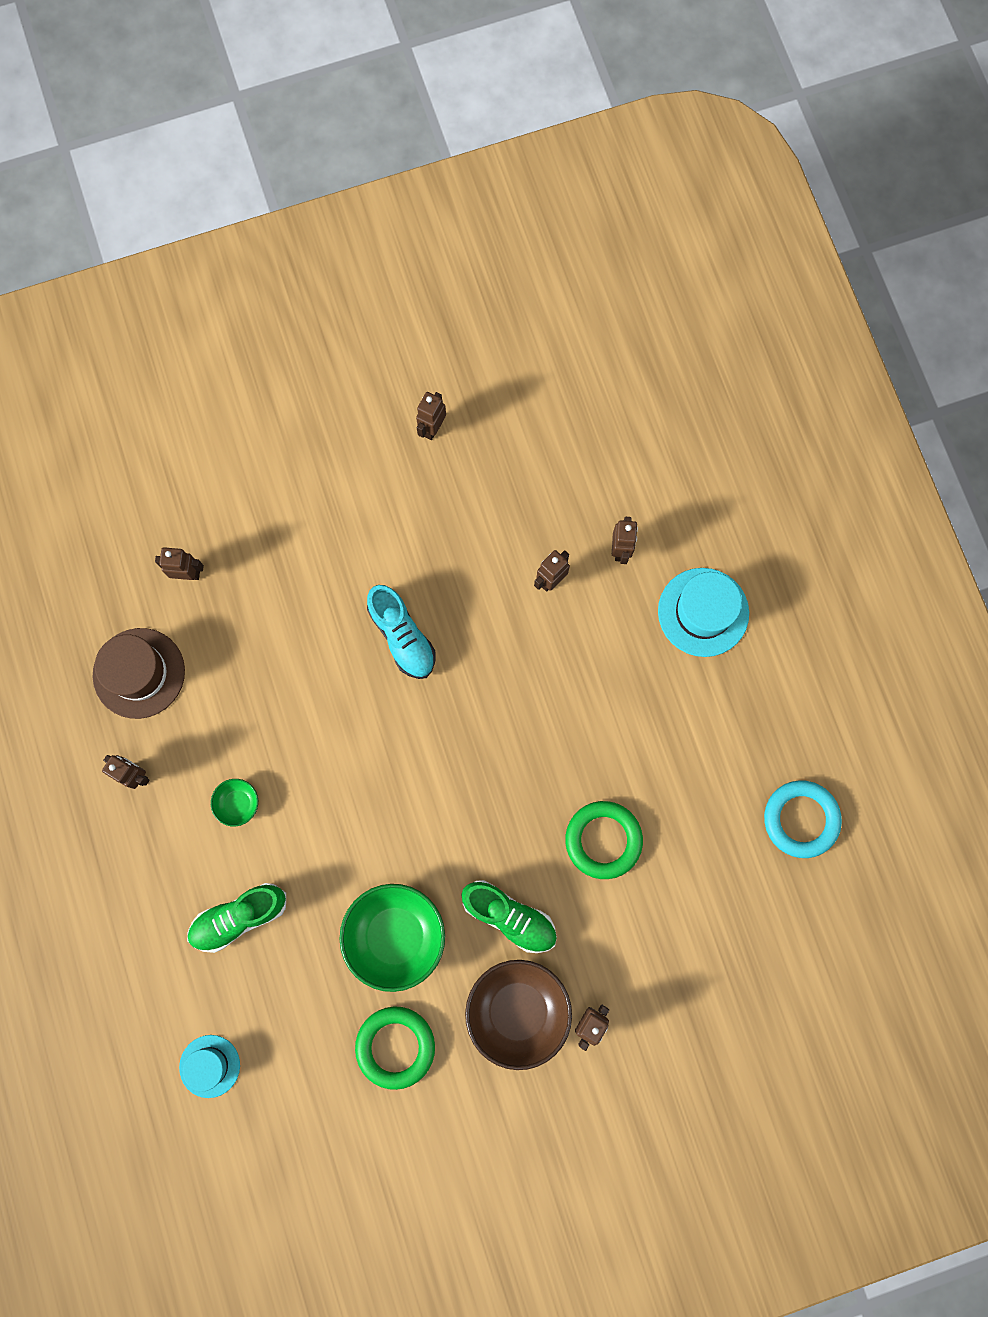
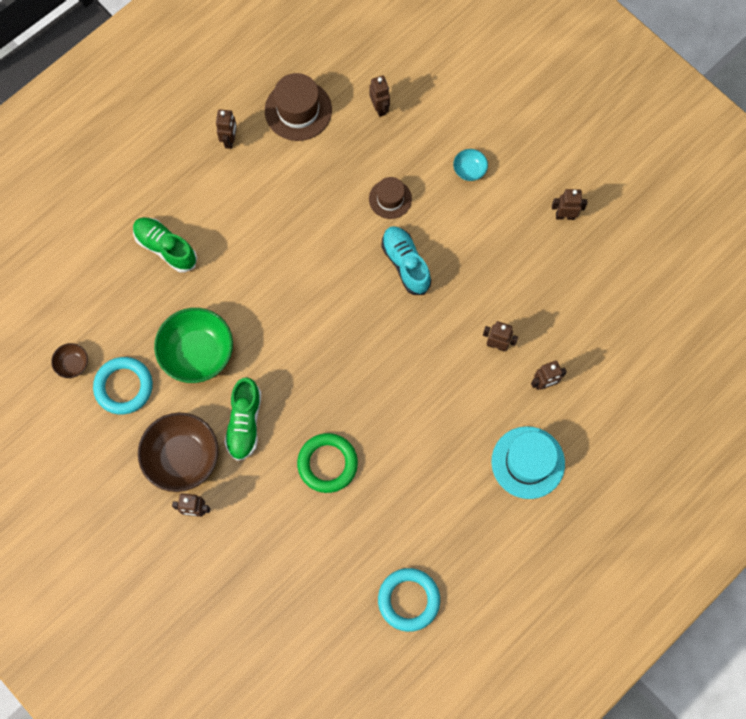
camera: 65 degrees right, 5 degrees down
turquoise hat [179,1035,240,1098] -> none
green bowl [211,779,258,826] -> none
green ring [355,1007,435,1090] -> turquoise ring [93,357,153,414]
turquoise shoe [367,585,436,679] -> turquoise shoe turned 120 degrees clockwise [381,226,431,295]
none -> brown bowl [51,343,88,378]
none -> brown hat [369,177,412,219]
none -> turquoise bowl [453,149,488,181]

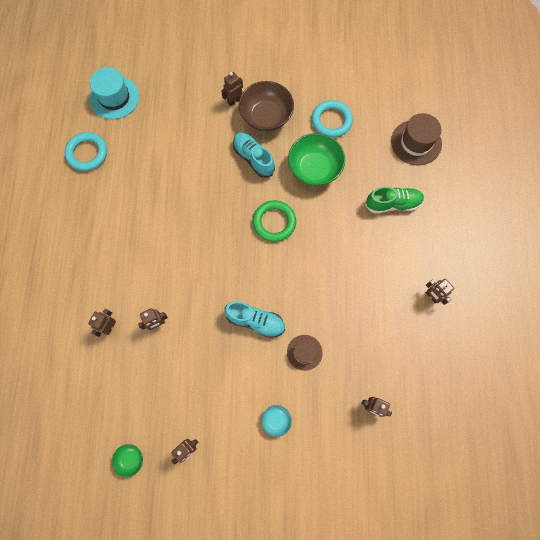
camera: 135 degrees right, 0 degrees up
brown bowl [51,343,88,378] -> none
green shoe [224,377,261,461] -> turquoise shoe [233,132,275,178]
brown hat [265,73,332,141] -> brown hat moved to [391,113,442,165]
green ring [297,433,358,493] -> green ring moved to [253,200,296,242]
turquoise hat [492,426,565,499] -> turquoise hat moved to [90,67,139,119]
none -> green bowl [112,444,143,477]

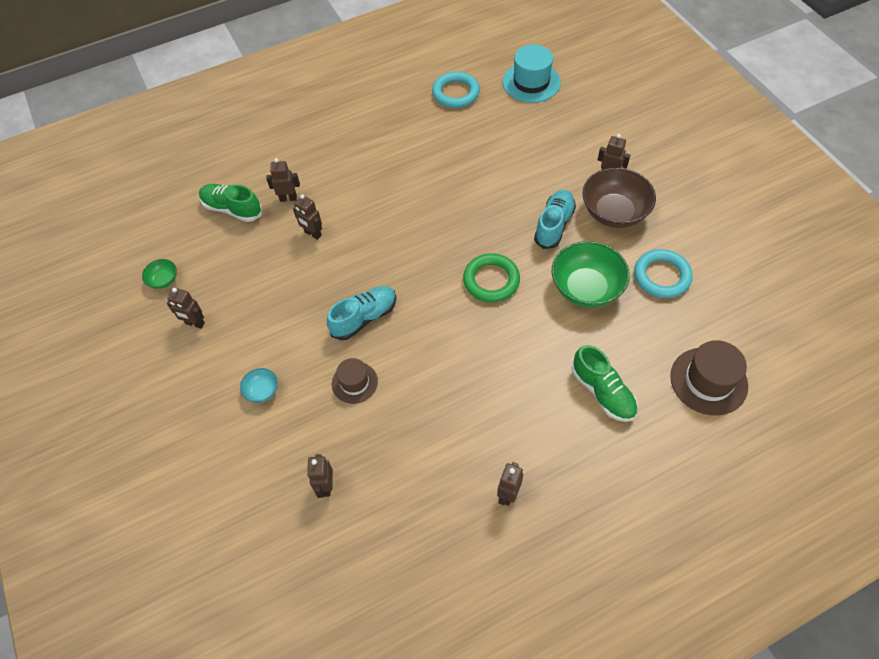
camera: 65 degrees right, 15 degrees down
turquoise shoe [224,301,285,338] -> turquoise shoe turned 120 degrees counterclockwise [327,286,396,340]
none -> green shoe [199,184,262,222]

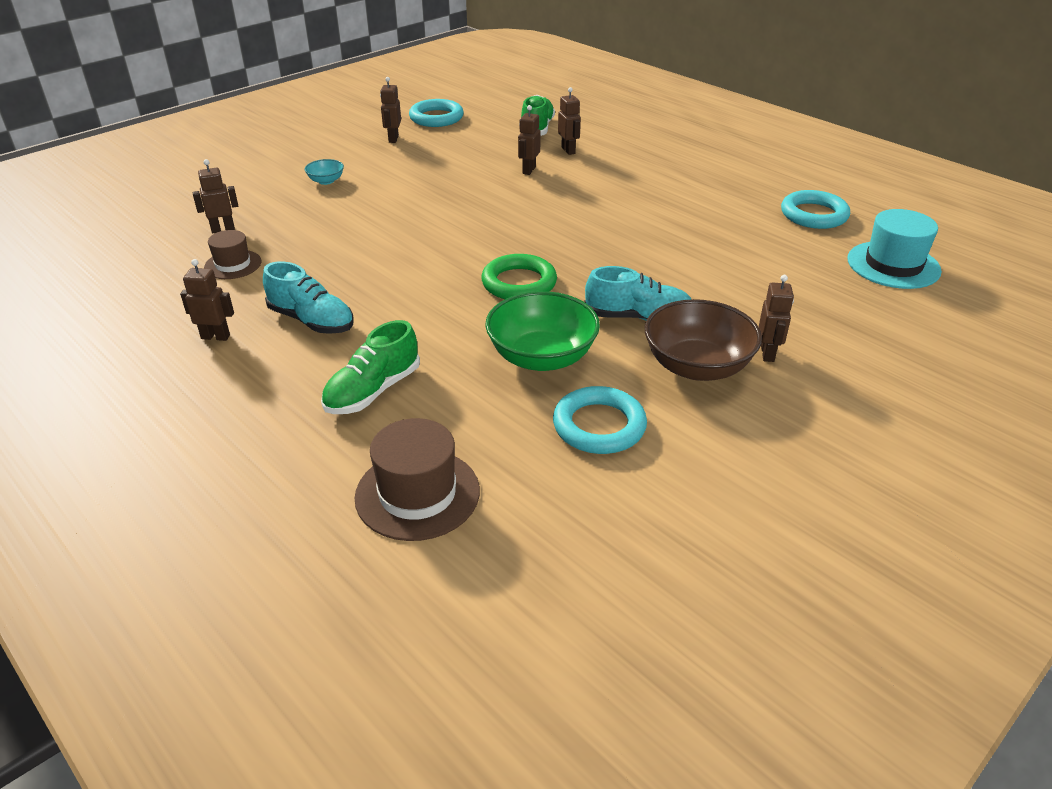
camera: 70 degrees right, 20 degrees down
green bowl [142,259,177,289] -> turquoise ring [409,99,464,127]
turquoise shoe [327,286,396,340] -> turquoise shoe moved to [263,261,354,334]
brown hat [332,358,378,404] -> brown hat moved to [204,230,261,279]

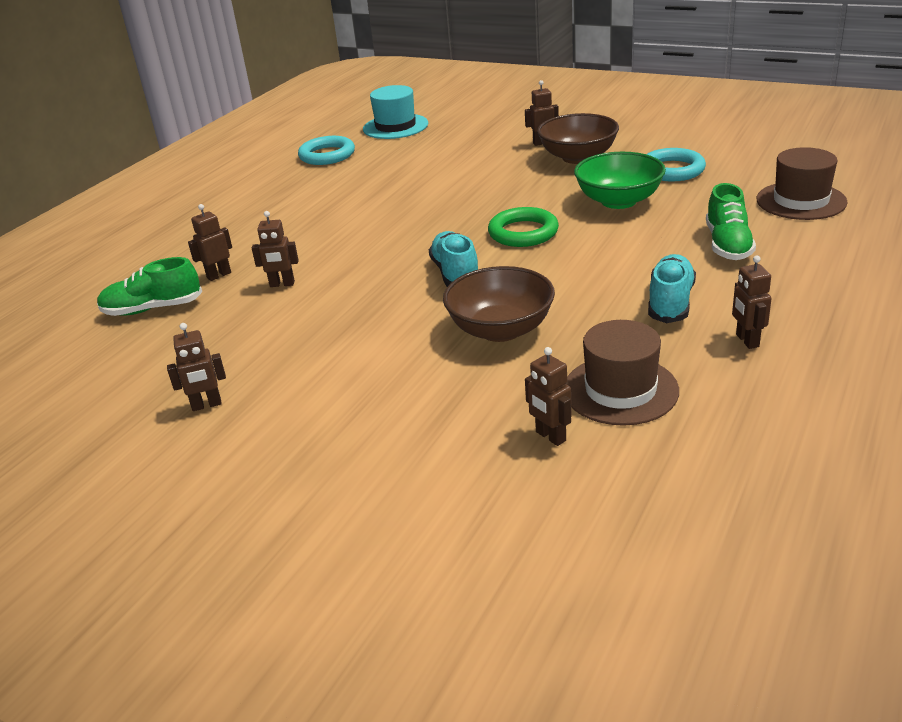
camera: 105 degrees left, 5 degrees down
brown hat [204,230,261,279] -> brown hat [566,320,679,426], size x1.60
turquoise bowl [305,159,344,185] -> none
green shoe [321,320,420,414] -> green shoe turned 75 degrees clockwise [706,183,756,260]
turquoise ring [409,99,464,127] -> none
turquoise shoe [584,266,691,321] -> turquoise shoe moved to [429,231,478,287]
none -> brown bowl [443,266,555,342]

